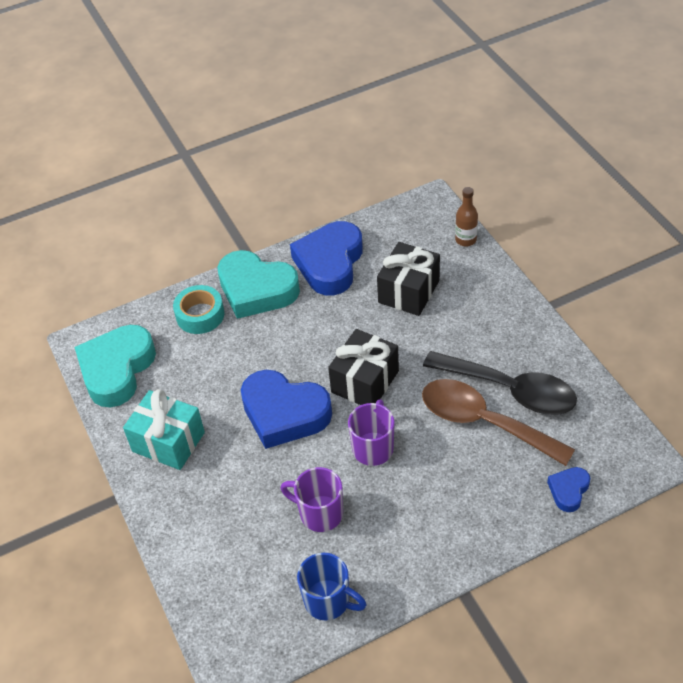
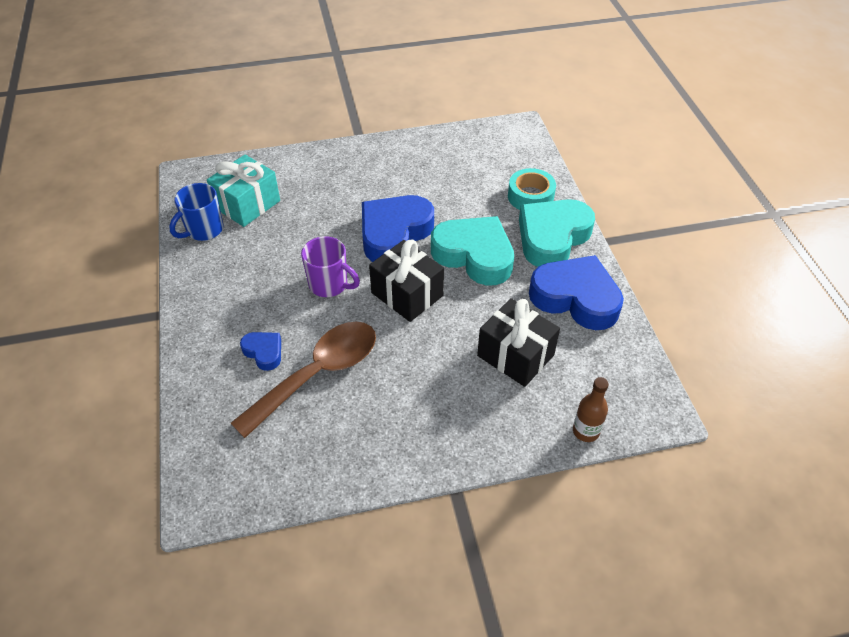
camera: 100 degrees right, 0 degrees up
turquoise heart [75,325,156,407] -> turquoise heart moved to [431,216,514,285]
turquoise gift [123,389,205,470] -> turquoise gift moved to [207,154,280,227]
purple mug [280,467,343,532] -> none
black spoon [423,351,577,415] -> none
blue heart [547,467,590,512] -> blue heart moved to [240,332,281,371]

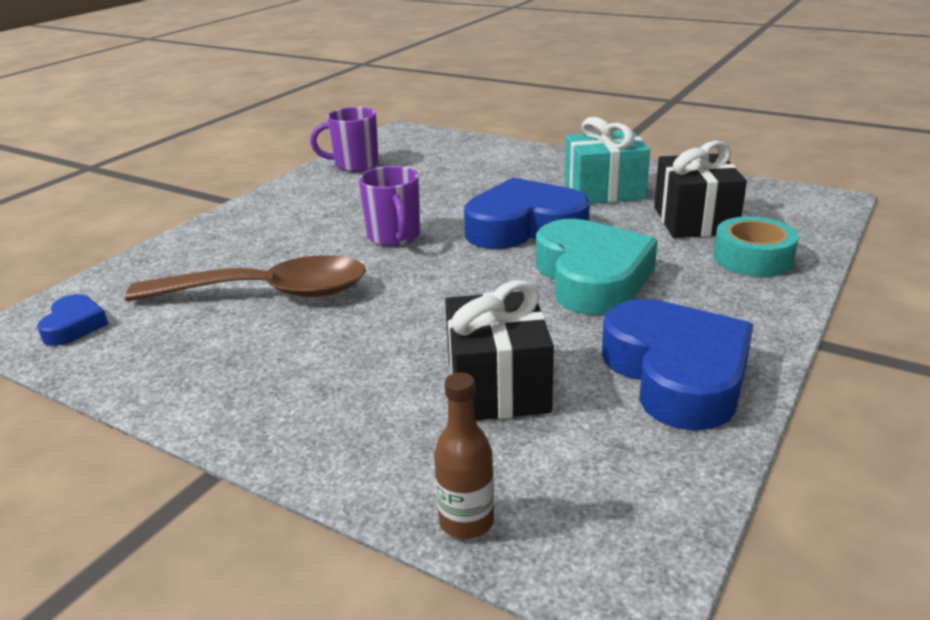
camera: 45 degrees right, 20 degrees down
blue mug [169,183,224,241] -> purple mug [310,107,379,172]
turquoise gift [207,154,280,227] -> turquoise gift moved to [565,117,650,204]
blue heart [240,332,281,371] -> blue heart moved to [37,294,108,346]
black gift [369,240,444,322] -> black gift moved to [654,141,747,238]
turquoise heart [519,199,595,267] -> none

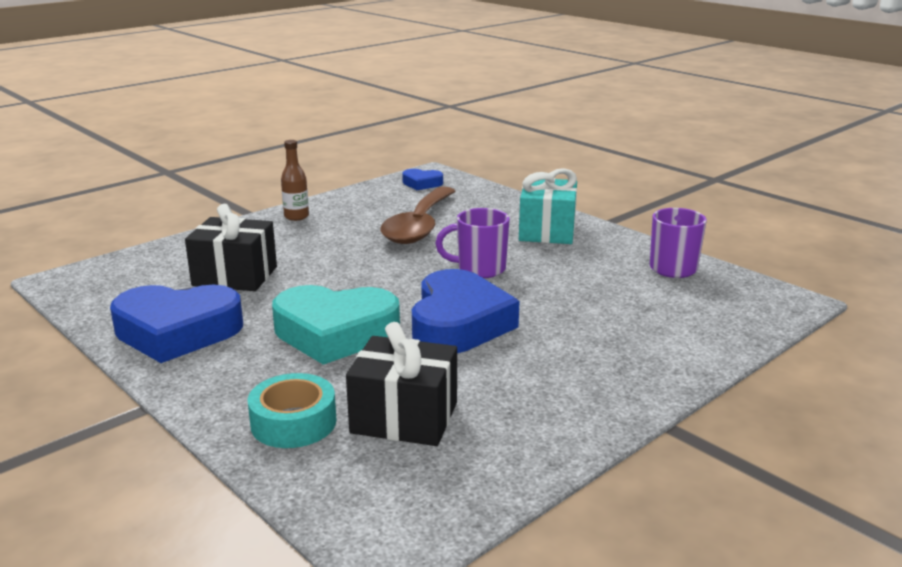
camera: 105 degrees right, 5 degrees down
brown bottle [434,372,494,539] -> brown bottle moved to [281,140,309,221]
turquoise gift [565,117,650,204] -> turquoise gift moved to [519,168,577,244]

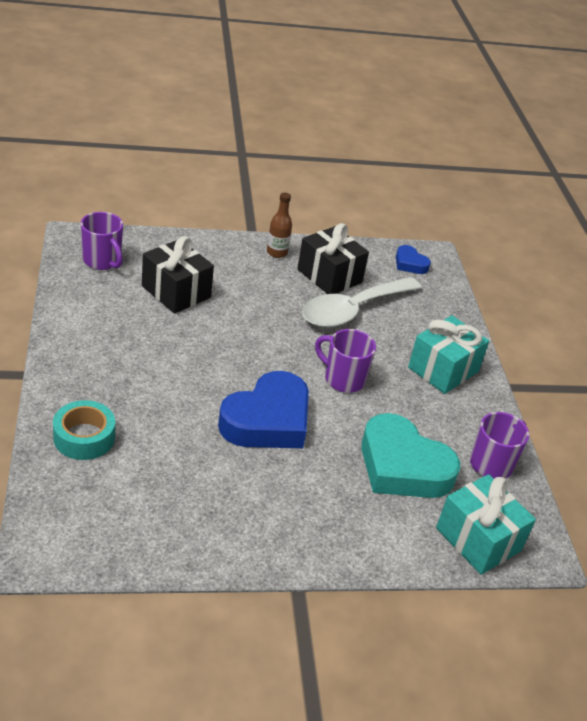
camera: 30 degrees right, 15 degrees up
blue heart [110,285,243,363] -> none
turquoise heart [272,285,400,365] -> turquoise heart moved to [361,413,460,498]
black gift [346,322,457,446] -> black gift moved to [297,223,369,294]
brown spoon [380,186,455,244] -> white spoon [302,277,421,328]
none -> purple mug [81,212,123,270]
none -> turquoise gift [436,474,536,575]

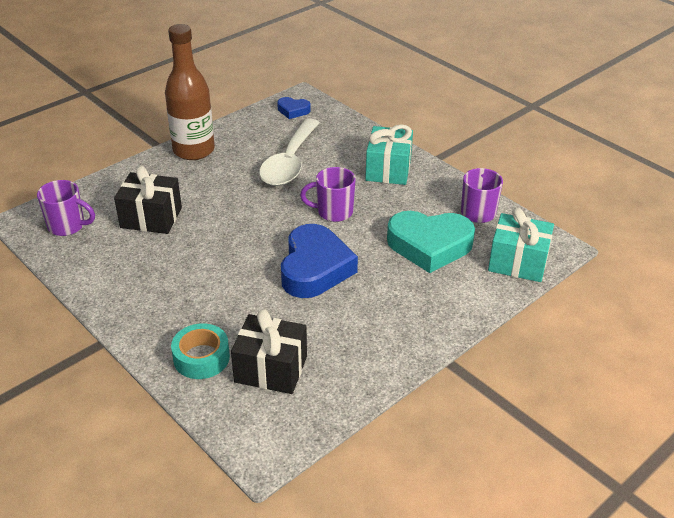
camera: 30 degrees left, 0 degrees up
brown bottle [267,193,292,258] -> brown bottle [165,24,215,160], size x2.15
black gift [297,223,369,294] -> black gift moved to [231,309,307,394]

